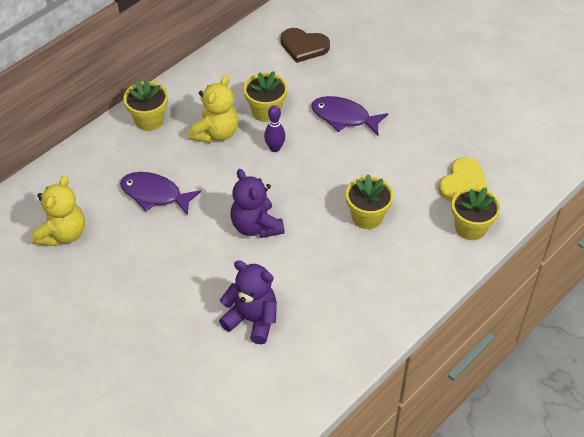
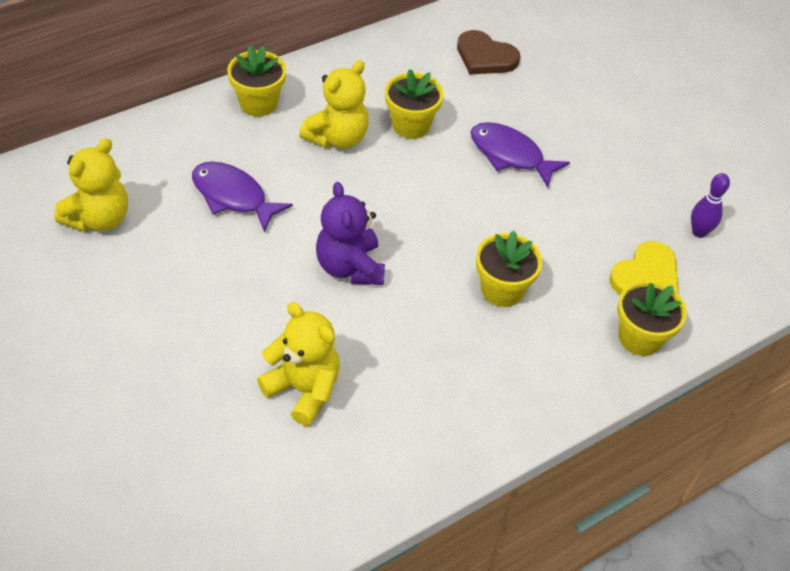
camera: 10 degrees right, 0 degrees up
purple teddy bear [219,260,277,344] -> yellow teddy bear [257,302,340,426]
purple bowling pin [264,105,286,152] -> purple bowling pin moved to [691,173,730,238]

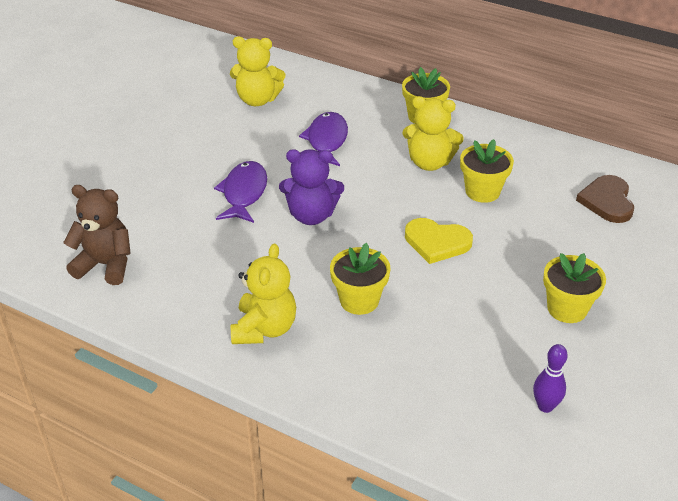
camera: 65 degrees right, 10 degrees down
yellow teddy bear [257,302,340,426] -> yellow teddy bear moved to [231,244,296,344]
purple teddy bear [316,182,385,285] -> purple teddy bear turned 135 degrees counterclockwise [279,149,344,225]
purple fish [471,122,570,187] -> purple fish moved to [214,161,267,223]
yellow heart [609,241,679,295] -> yellow heart moved to [405,218,473,264]
yellow flower pot [617,281,687,356] -> yellow flower pot moved to [543,253,606,323]
none -> brown teddy bear [63,185,131,285]

